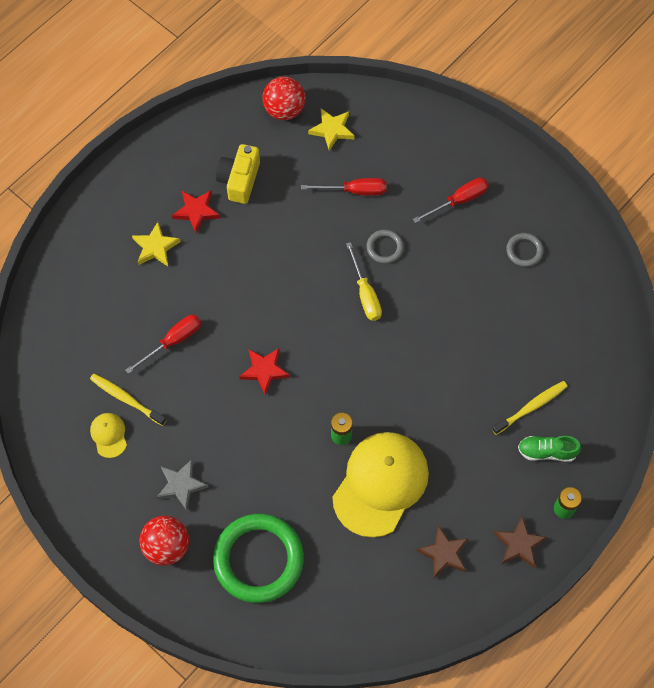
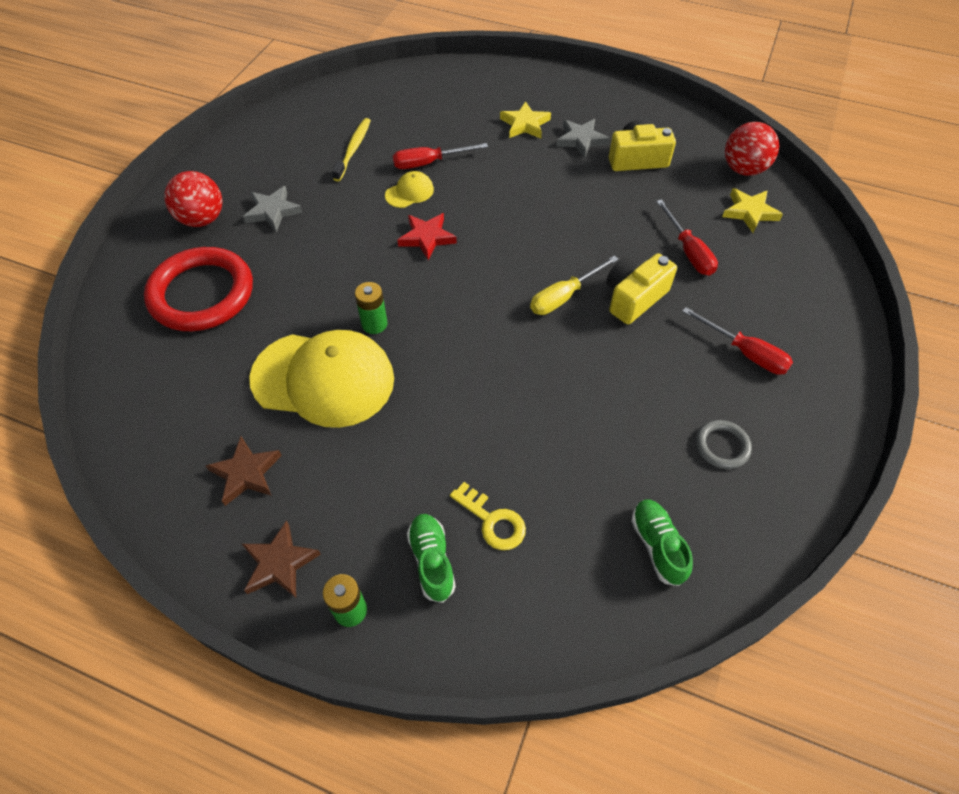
camera: 70 degrees right, 10 degrees down
yellow cap [90,413,127,458] -> yellow cap moved to [385,171,434,208]
red screwdriver [125,315,201,374] -> red screwdriver turned 135 degrees clockwise [393,143,488,169]
red star [172,190,220,233] -> grey star [556,119,609,158]
green ring [213,514,304,603] -> red ring [144,247,253,331]
grey ring [367,230,404,263] -> yellow camera [606,253,677,324]
yellow toothbrush [492,381,568,435] -> yellow key [450,482,526,550]
none -> green shoe [631,499,693,586]

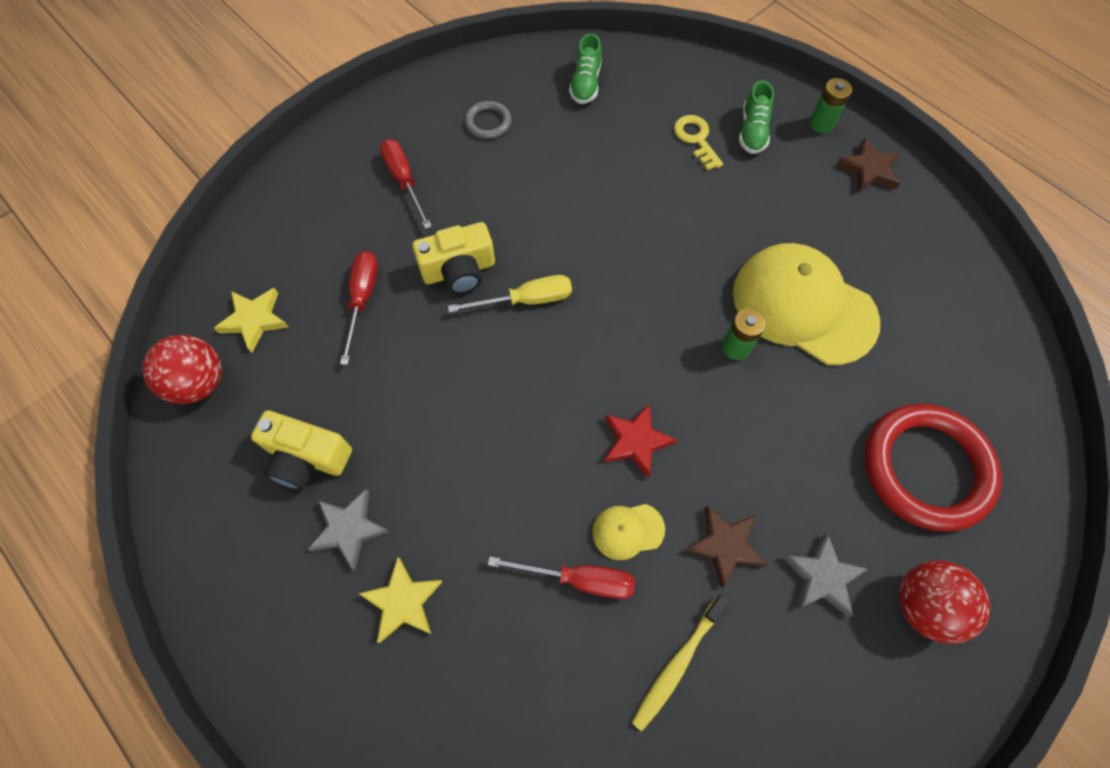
camera: 155 degrees left, 10 degrees up
brown star [206,436,282,506] -> brown star moved to [684,506,768,588]

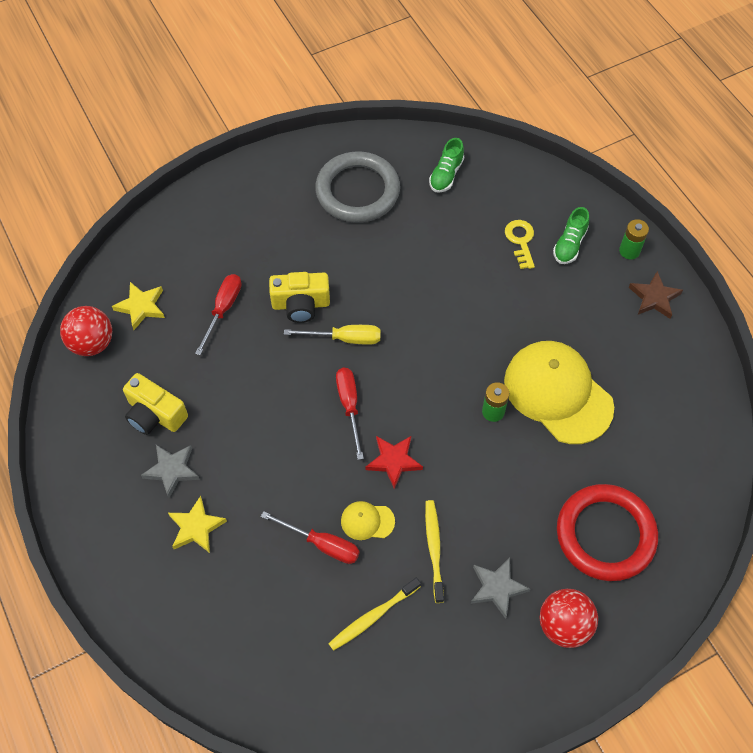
camera: 15 degrees right, 5 degrees down
red screwdriver [380,139,432,229] -> red screwdriver moved to [336,368,364,460]
grey ring [465,101,511,139] -> grey ring [315,151,400,223], size x2.22
brown star [684,506,768,588] -> yellow toothbrush [425,500,444,603]

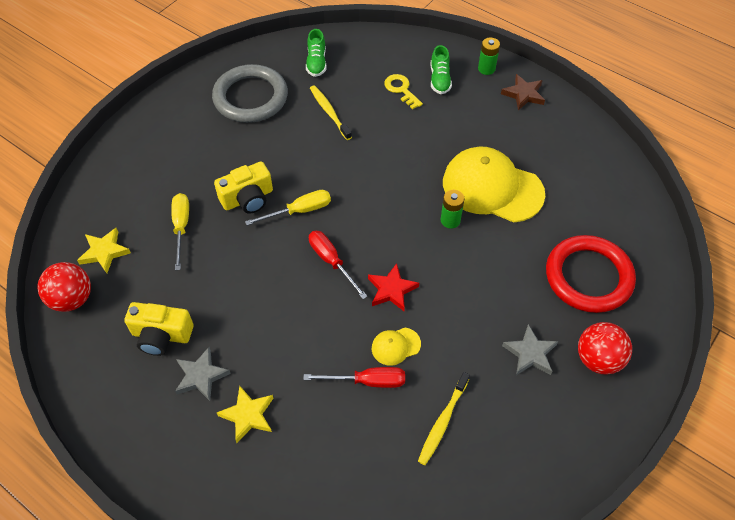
camera: 25 degrees left, 5 degrees down
red screwdriver [195,274,241,355] -> yellow screwdriver [171,193,189,270]
yellow toothbrush [425,500,444,603] -> yellow toothbrush moved to [310,85,352,140]

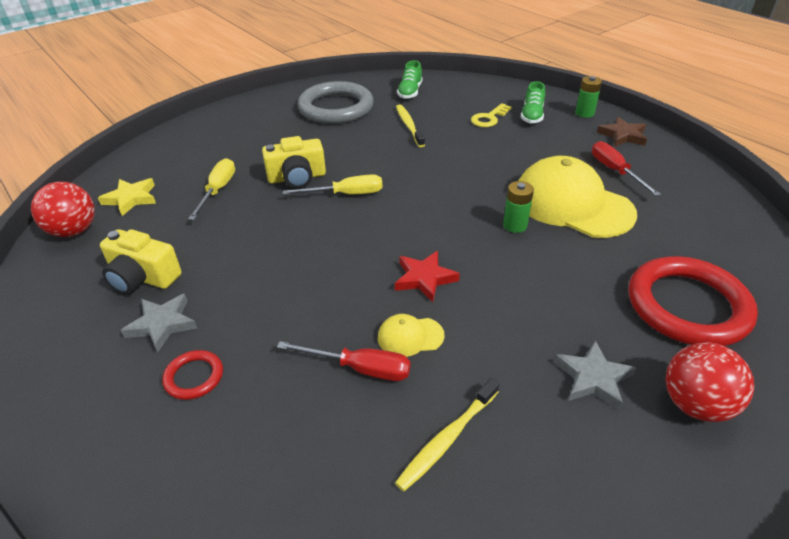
camera: 15 degrees right, 15 degrees down
yellow star [217,386,273,443] -> red ring [162,350,223,400]
red screwdriver [309,231,368,299] -> red screwdriver moved to [592,141,661,196]
yellow key [384,74,423,109] -> yellow key turned 120 degrees counterclockwise [471,103,512,127]

